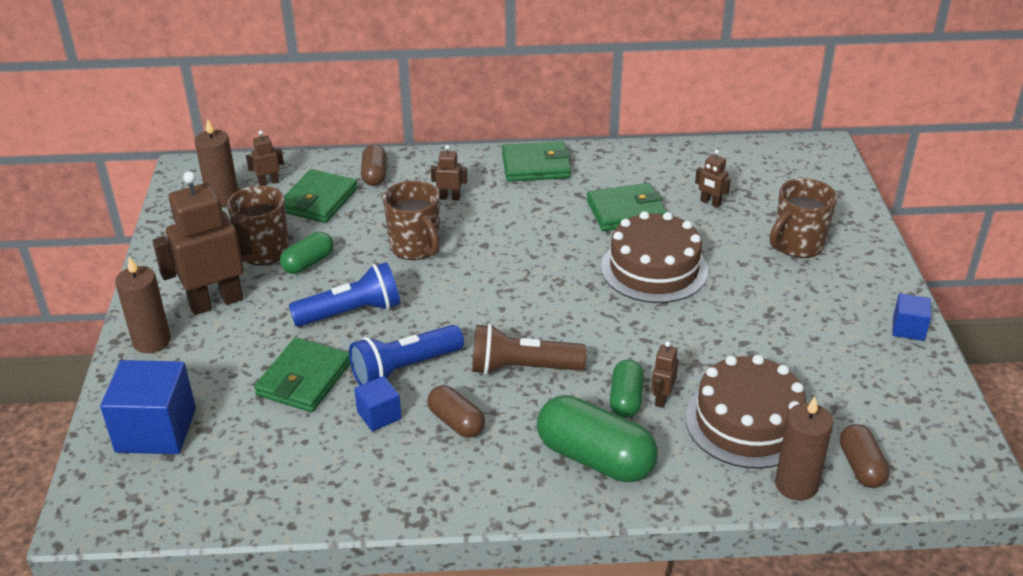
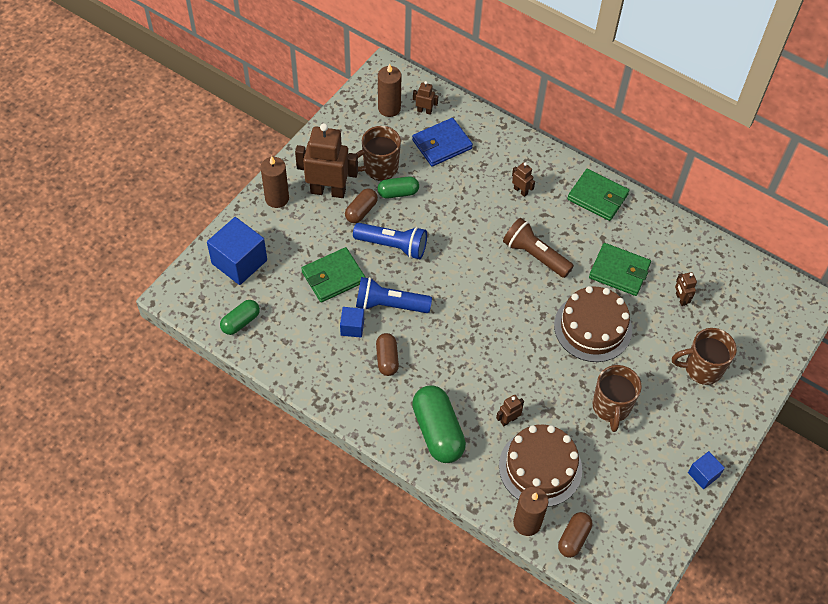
camera: 35 degrees right, 20 degrees up
green wallet [284,169,358,223] -> blue wallet [412,118,473,166]
brown capsule [361,144,387,186] -> brown capsule moved to [345,189,378,223]
brown mug [383,181,440,260] -> brown mug moved to [592,365,642,432]
brown flashlight [472,324,587,375] -> brown flashlight moved to [503,218,574,278]
green capsule [610,360,644,417] -> green capsule moved to [220,300,260,335]

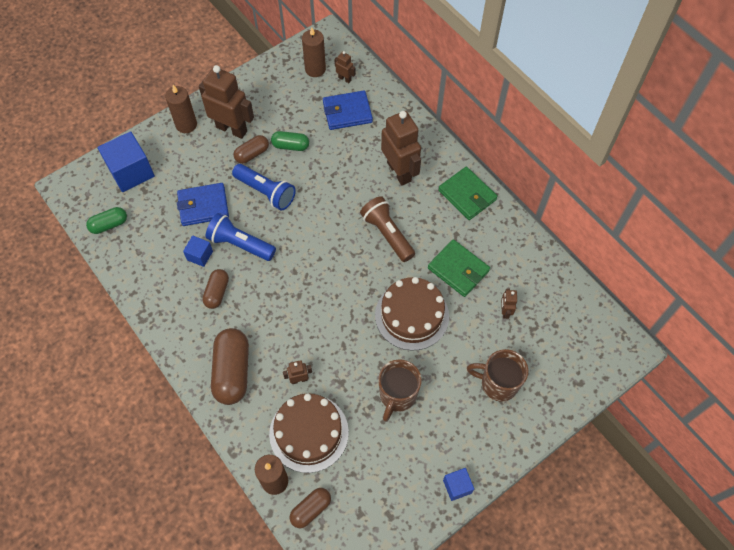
camera: 20 degrees right, 5 degrees up
green wallet [301,247,366,302] -> blue wallet [177,183,229,226]
brown mug [356,126,401,181] -> none
green capsule [412,385,466,463] -> brown capsule [211,328,249,405]
brown robot [512,162,535,197] -> brown robot [381,111,421,186], size x2.26

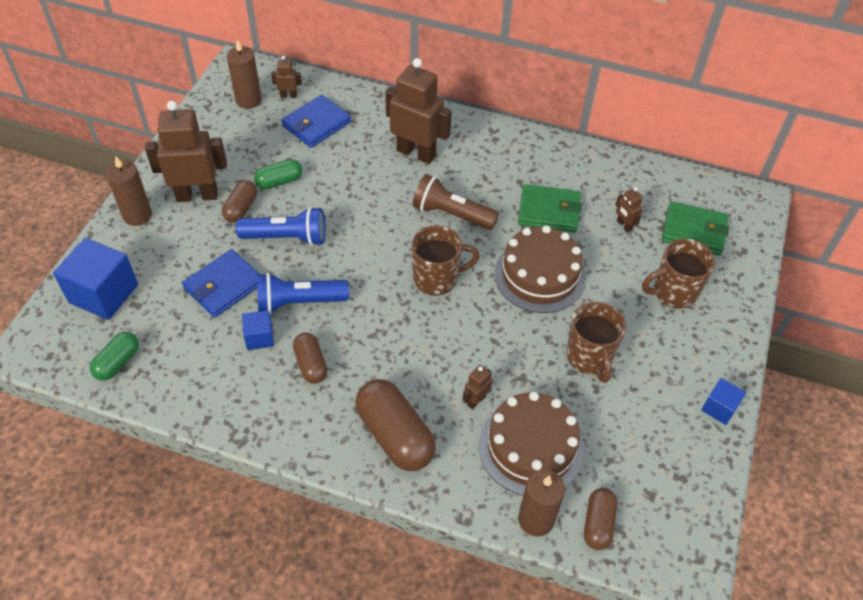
camera: 35 degrees left, 10 degrees down
green wallet [438,167,498,220] -> green wallet moved to [662,202,729,255]
none -> brown mug [411,226,480,296]

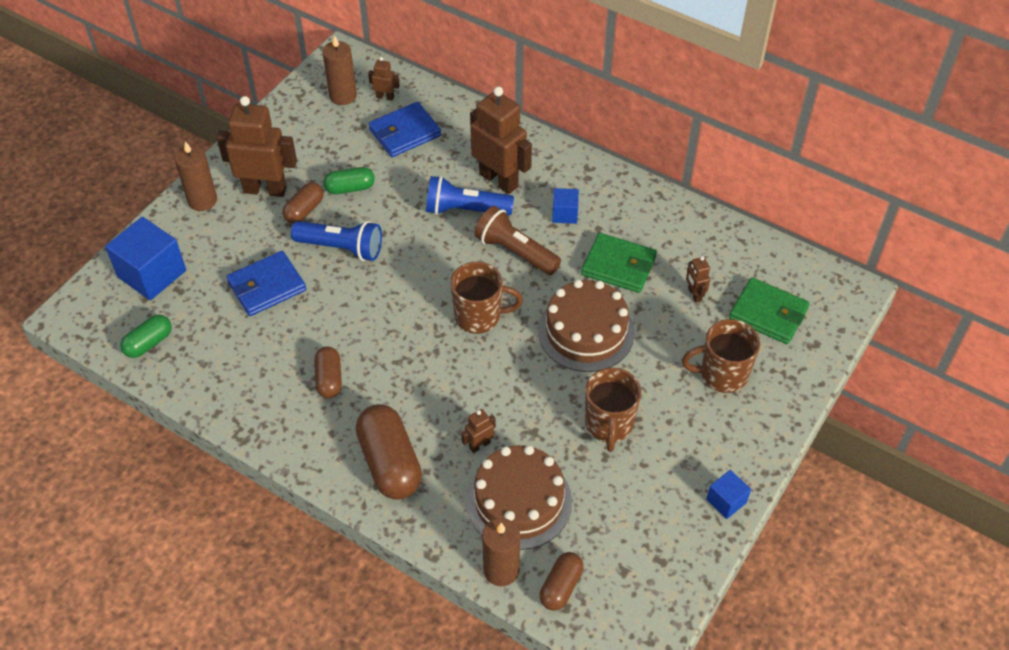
camera: 15 degrees right, 0 degrees up
blue cube [242,310,274,350] -> blue cube moved to [552,188,579,224]
blue flashlight [257,273,349,314] -> blue flashlight moved to [426,176,514,216]

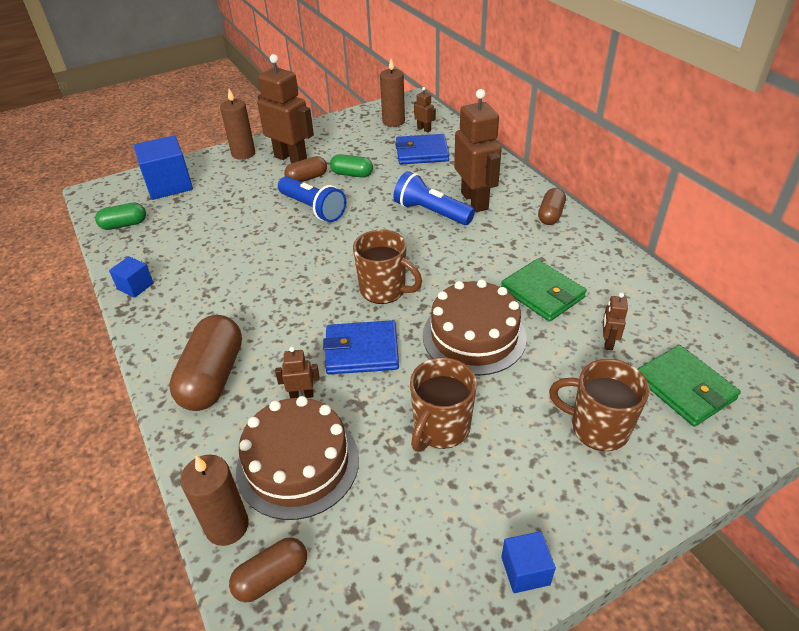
camera: 30 degrees right, 10 degrees down
blue wallet [226,251,306,316] -> blue wallet moved to [323,320,399,374]
brown capsule [314,346,342,398] -> brown capsule moved to [538,188,566,225]
brown flashlight [474,206,561,275] -> none
blue cube [552,188,579,224] -> blue cube moved to [109,256,154,298]

